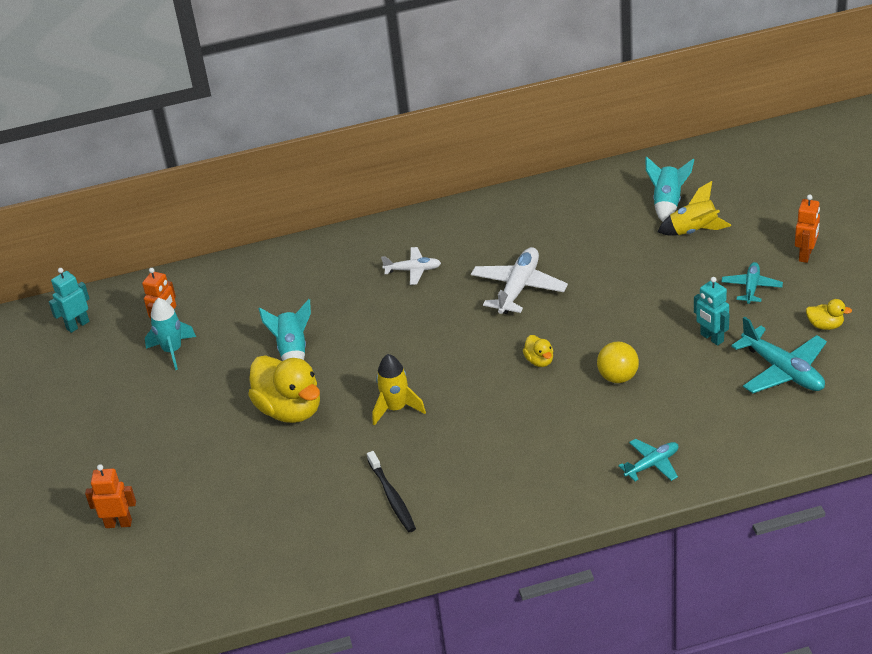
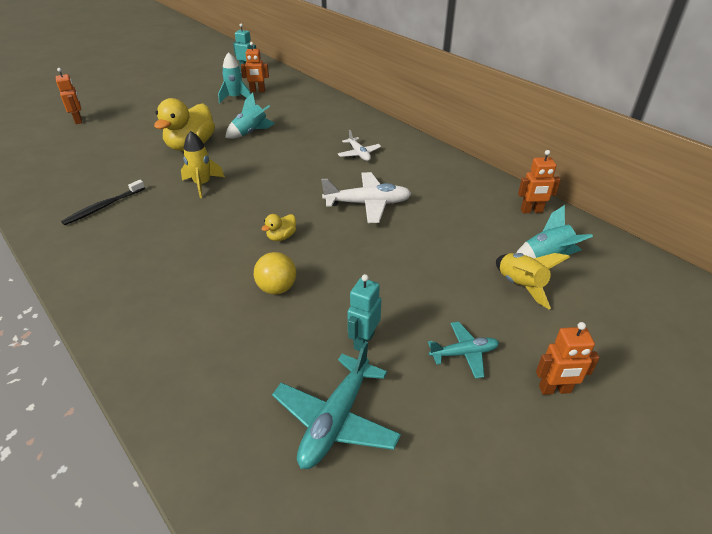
camera: 60 degrees right, 0 degrees up
turquoise plane [618,439,678,481] -> none
yellow duck [806,299,852,330] -> none
none -> orange robot [518,150,561,213]

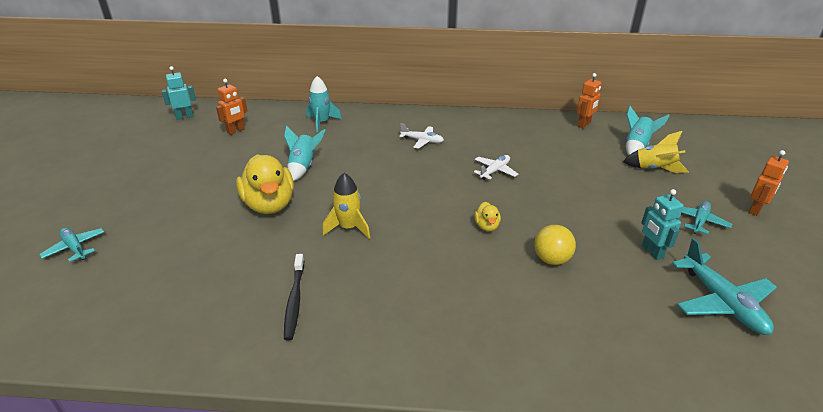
camera: 45 degrees left, 5 degrees down
orange robot [56,68,82,124] -> turquoise plane [39,228,104,262]
turquoise rocket [218,52,251,104] -> turquoise rocket moved to [307,76,342,133]
white plane [321,172,412,223] -> white plane [474,155,518,180], size x0.60

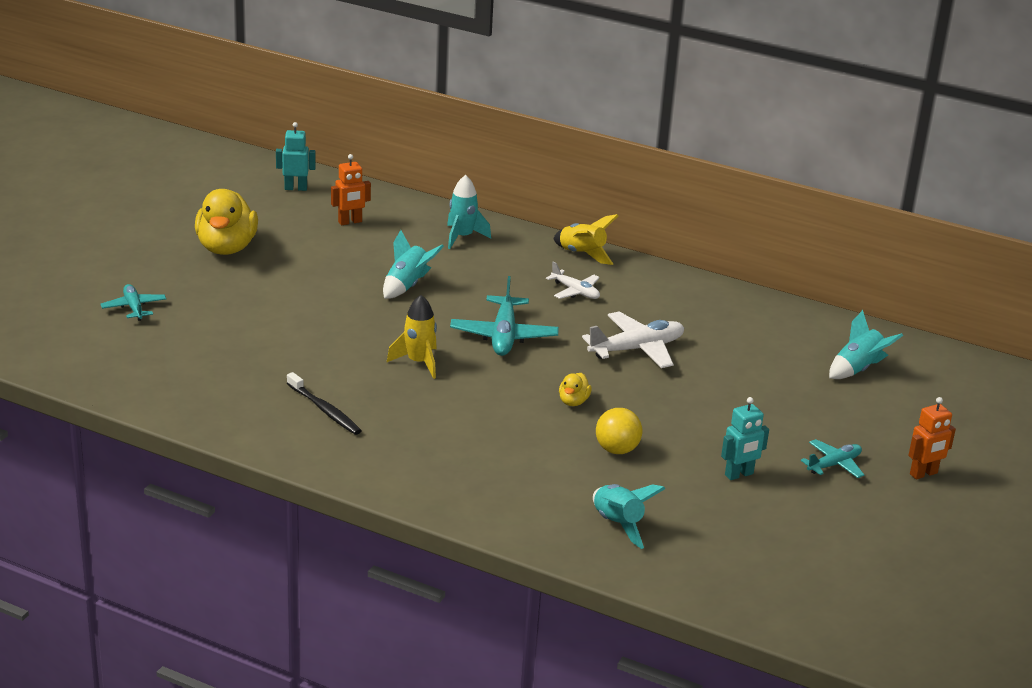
camera: 20 degrees right, 5 degrees down
yellow duck [236,155,294,214] -> yellow duck moved to [195,189,258,255]
black toothbrush [284,254,304,341] -> black toothbrush turned 60 degrees counterclockwise [287,372,362,435]
white plane [474,155,518,180] -> white plane [582,311,684,368], size x1.67
orange robot [577,73,602,128] -> none
yellow rocket [623,131,689,173] -> yellow rocket moved to [553,214,619,265]
turquoise robot [641,189,684,260] -> turquoise robot turned 120 degrees counterclockwise [721,397,769,480]
turquoise plane [672,238,777,335] -> turquoise plane moved to [450,276,559,356]
none -> turquoise rocket [593,484,665,549]

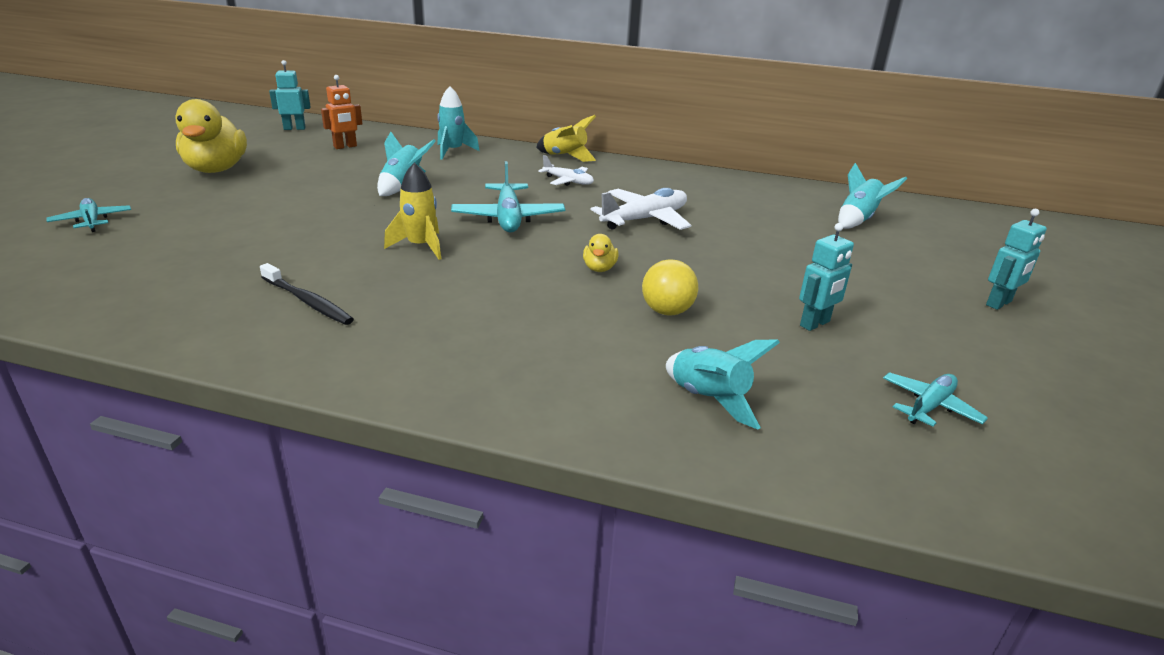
camera: 10 degrees left, 0 degrees up
turquoise plane [801,439,864,478] -> turquoise plane moved to [883,372,988,427]
orange robot [908,397,956,479] -> turquoise robot [986,209,1047,310]

